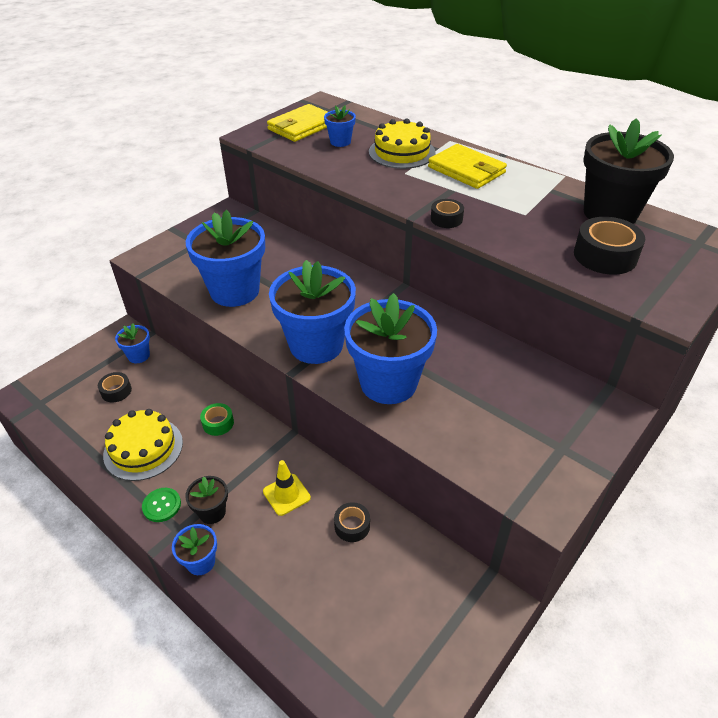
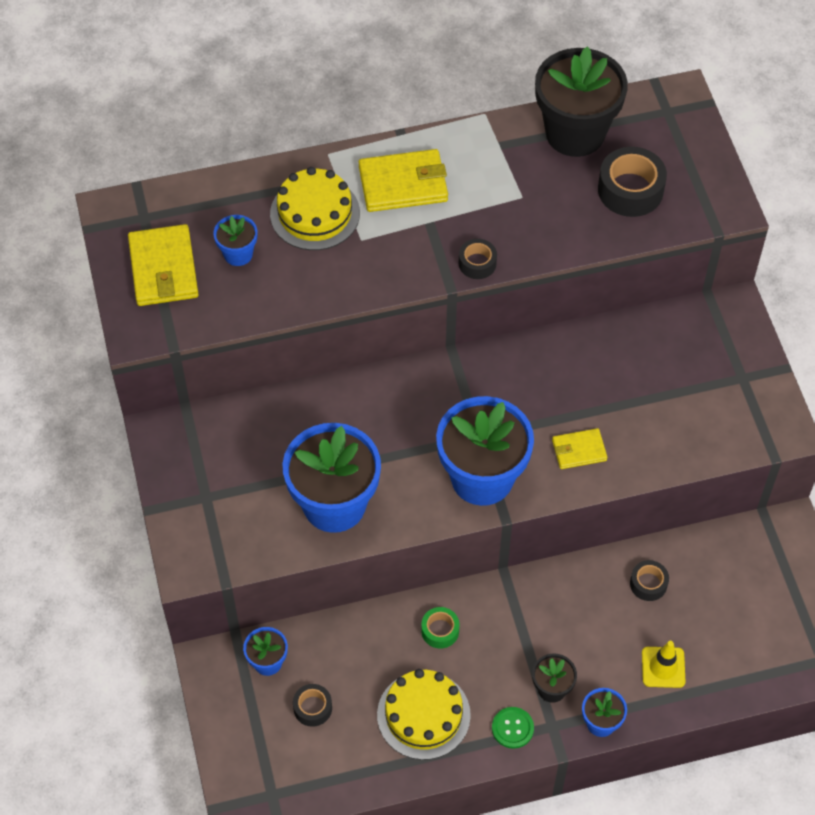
camera: 55 degrees left, 15 degrees up
yellow traffic cone [263,460,311,516] -> yellow traffic cone moved to [642,641,686,688]
blue flower pot [344,293,437,404] -> yellow wallet [552,428,608,469]

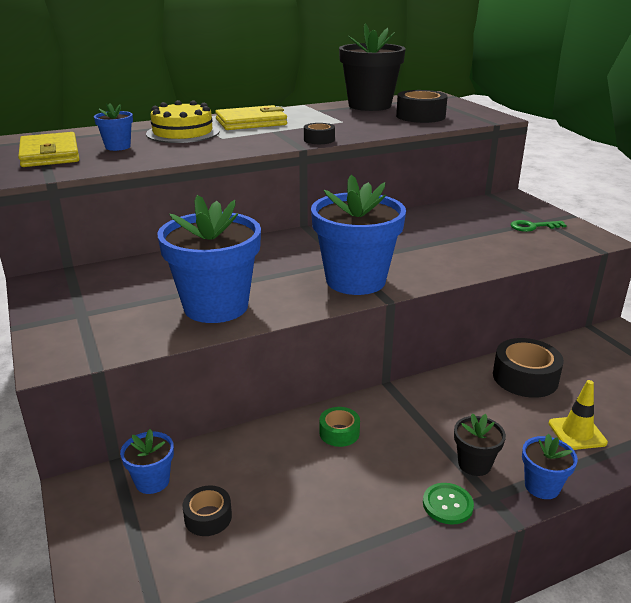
camera: 10 degrees left, 30 degrees down
yellow cake [377,669,471,760] -> none
yellow wallet [552,428,608,469] -> none
black tape [630,560,669,601] -> black tape [493,338,564,398], size x1.77
none -> green key [511,220,567,232]

